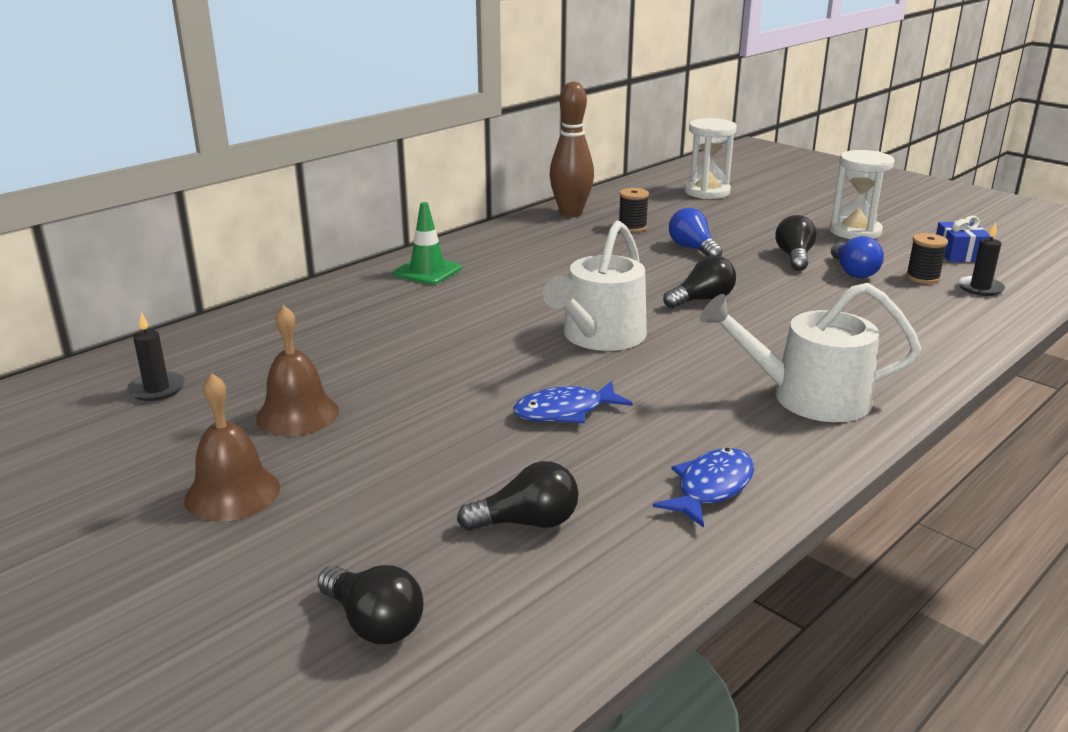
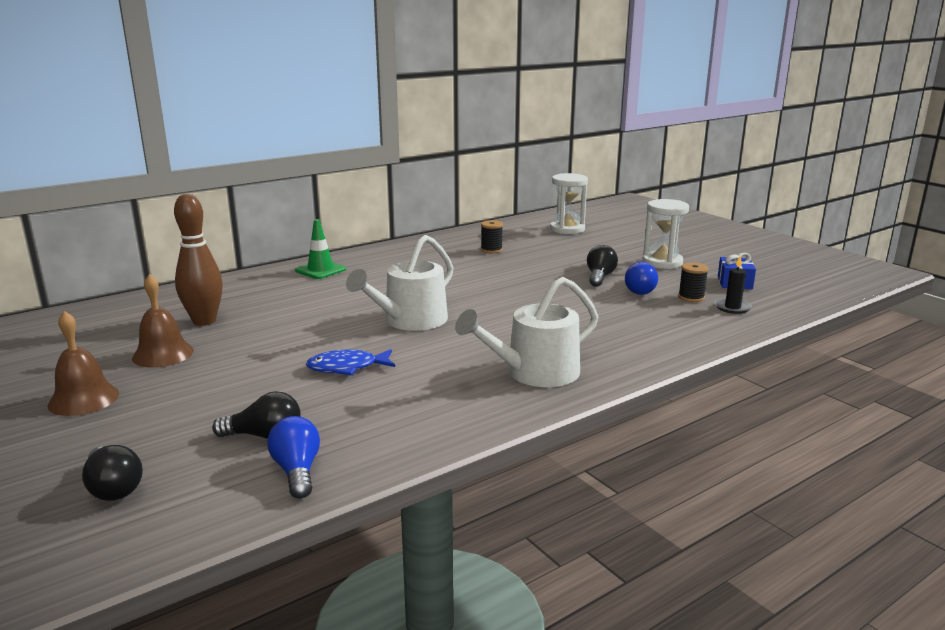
camera: 10 degrees right, 5 degrees down
black candle [127,312,185,401] -> none
brown bowling pin [550,81,594,217] -> brown bowling pin moved to [174,194,223,326]
blue fish [653,448,754,528] -> none
black light bulb [663,256,736,309] -> none
blue light bulb [669,208,722,257] -> blue light bulb moved to [267,416,320,499]
white watering can [700,283,921,422] -> white watering can turned 45 degrees counterclockwise [455,277,598,387]

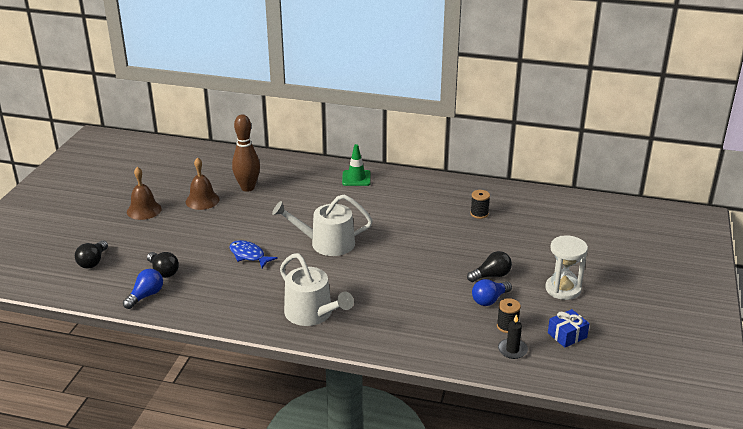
camera: 50 degrees right, 10 degrees up
white watering can [455,277,598,387] -> white watering can turned 150 degrees counterclockwise [280,253,354,326]
white hourglass [550,173,588,234] -> none

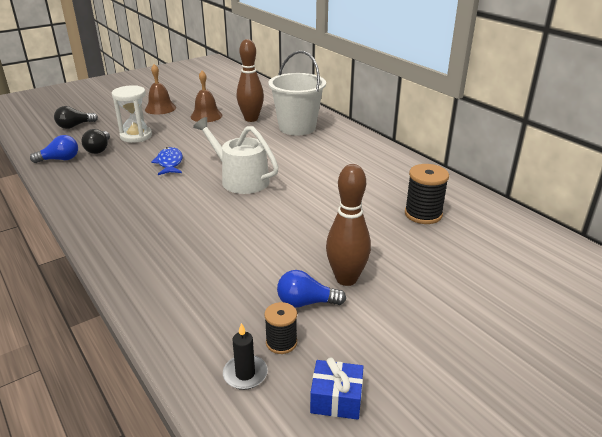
camera: 40 degrees right, 0 degrees up
white watering can [280,253,354,326] -> none
green traffic cone [342,144,371,186] -> none
black light bulb [467,251,512,282] -> brown bowling pin [326,164,371,286]
black spool [470,190,490,219] -> black spool [405,164,449,224], size x1.62
white hourglass [545,236,588,300] -> white hourglass moved to [112,85,152,143]
none -> white bucket [268,51,326,135]

